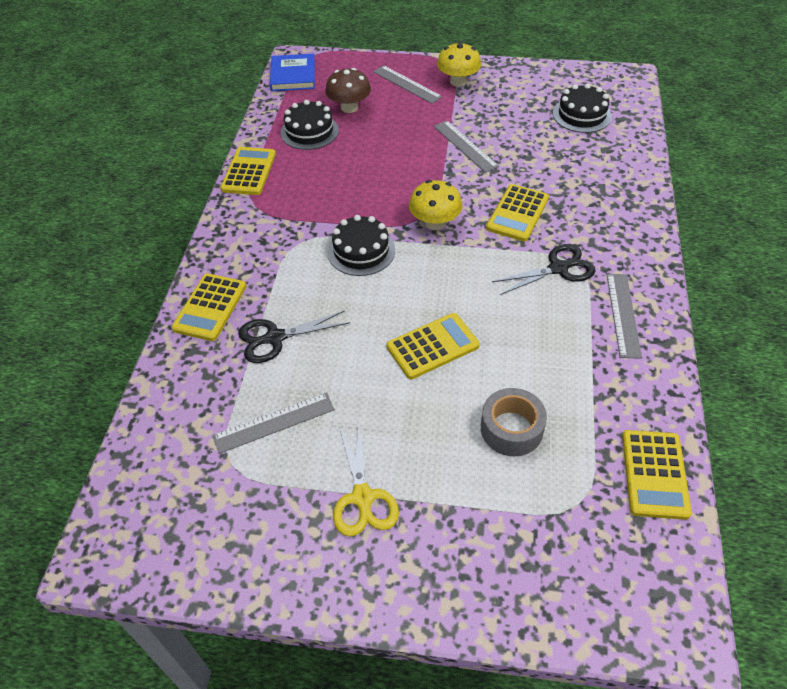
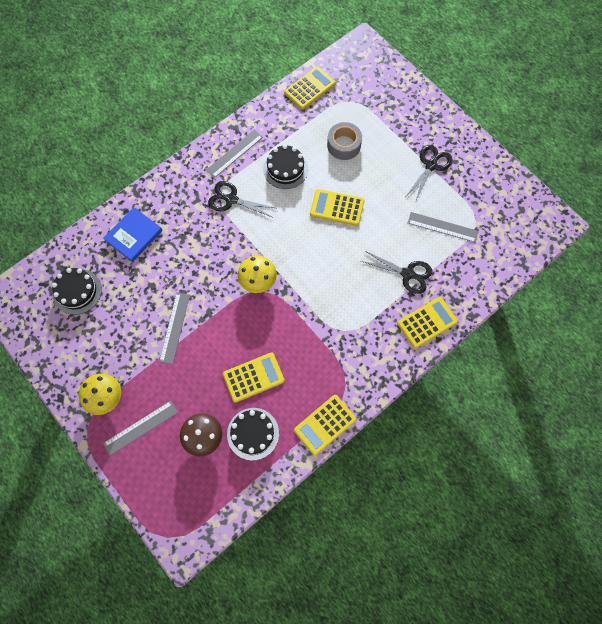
camera: 140 degrees left, 20 degrees up
blue book [270,54,315,91] -> blue book moved to [103,207,163,262]
black cake [327,215,395,276] -> black cake moved to [263,145,308,189]
yellow scissors [333,425,399,537] -> black scissors [406,145,453,200]
grey ruler [373,65,442,104] -> grey ruler turned 60 degrees clockwise [103,401,178,456]
yellow calculator [486,184,549,242] -> yellow calculator moved to [223,353,285,403]

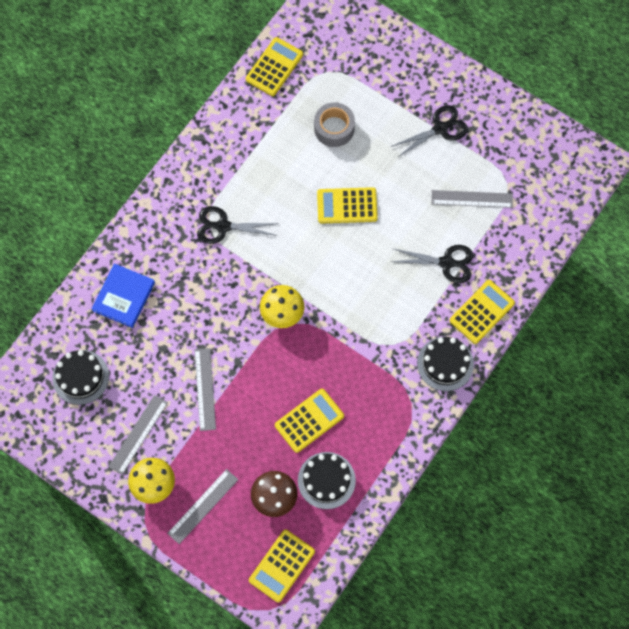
camera: 15 degrees left, 0 degrees up
grey ruler [206,130,263,178] -> grey ruler moved to [109,395,168,475]
black cake [263,145,308,189] -> black cake moved to [417,337,474,391]
yellow calculator [294,395,357,455] -> yellow calculator moved to [249,530,315,603]
black scissors [406,145,453,200] -> black scissors turned 45 degrees clockwise [390,105,468,158]

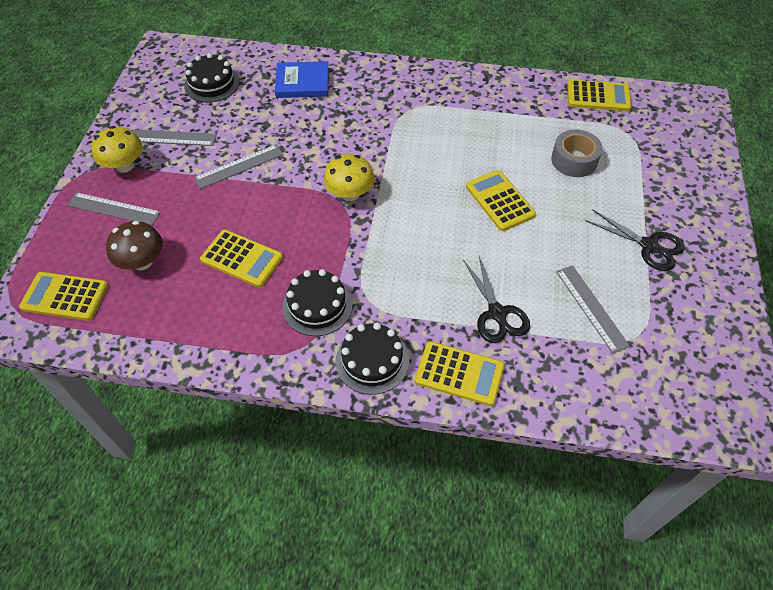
camera: 65 degrees right, 15 degrees down
black scissors [197,206,279,244] -> none
black cake [298,452,356,509] -> black cake moved to [282,269,353,336]

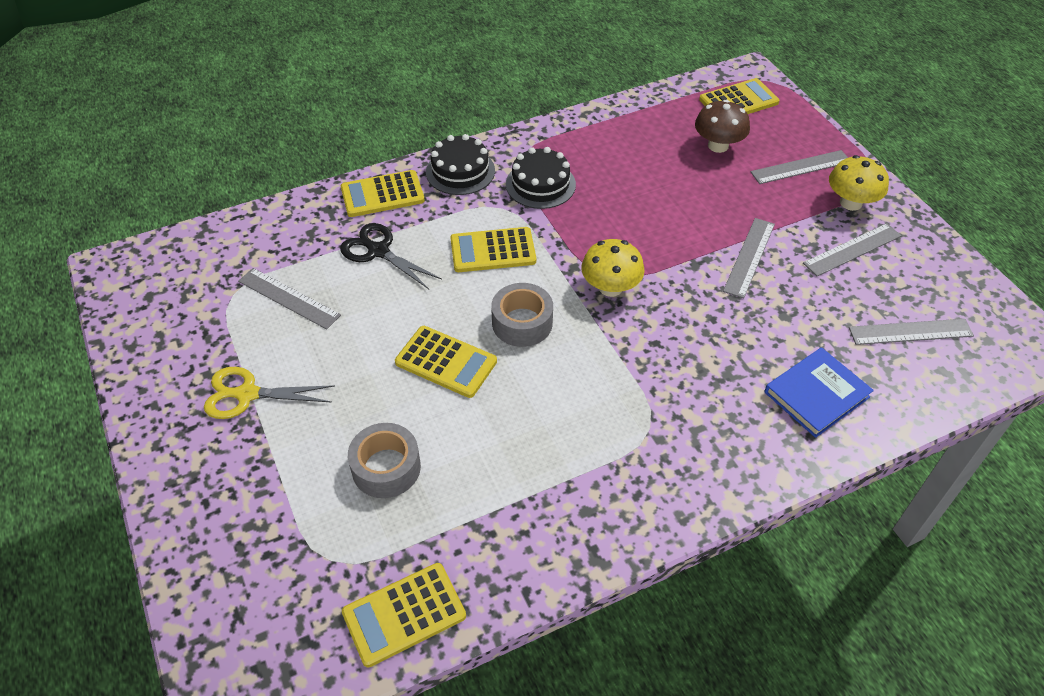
camera: 145 degrees right, 5 degrees down
black cake [184,53,240,102] -> grey ruler [849,319,974,345]
yellow calculator [200,230,283,287] -> yellow calculator moved to [450,227,536,272]
black scissors [585,209,685,271] -> yellow scissors [204,367,335,419]
none -> grey tape [491,283,553,347]

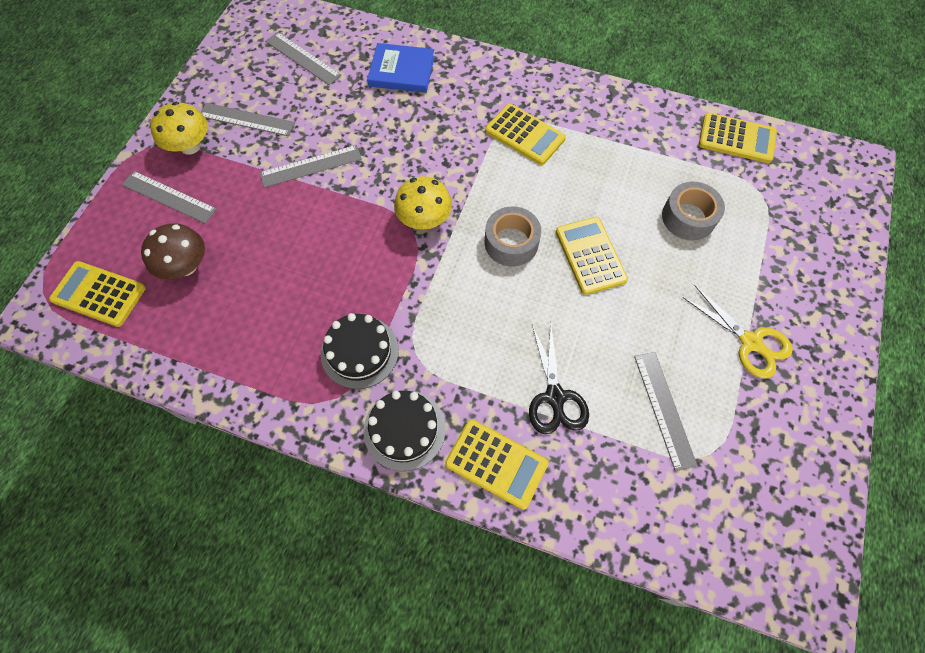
camera: 135 degrees left, 15 degrees up
yellow calculator [450,227,536,272] -> yellow calculator moved to [485,104,566,165]

